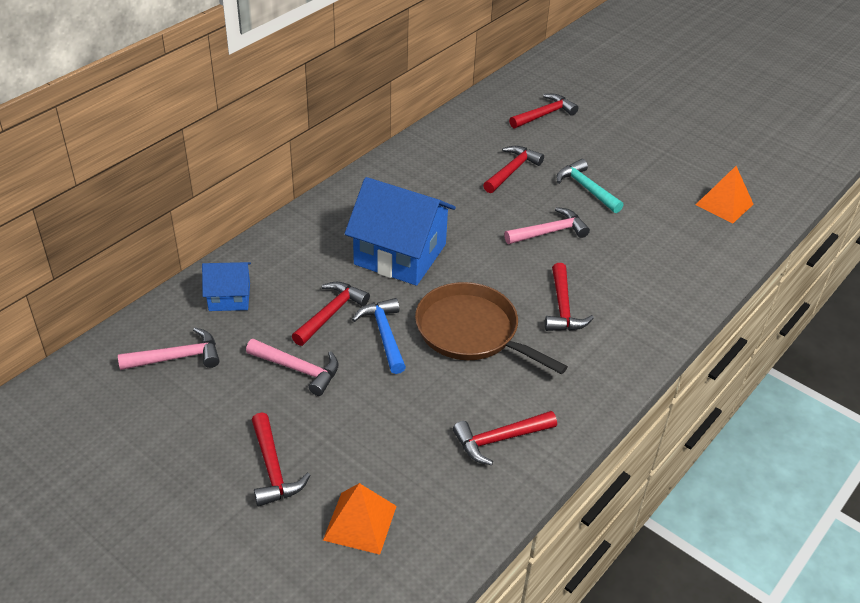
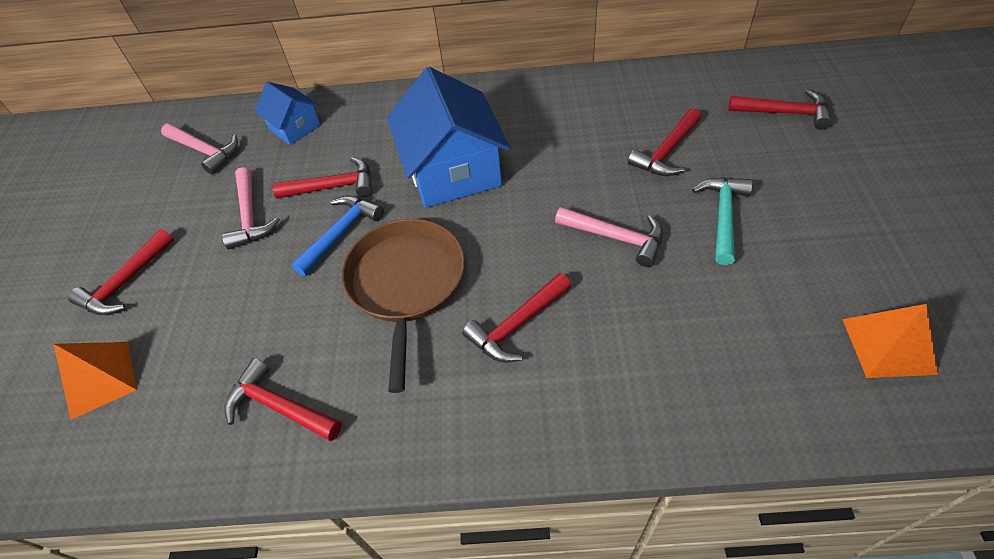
camera: 55 degrees right, 10 degrees up
red hammer [483,146,544,193] -> red hammer turned 135 degrees clockwise [628,108,701,176]

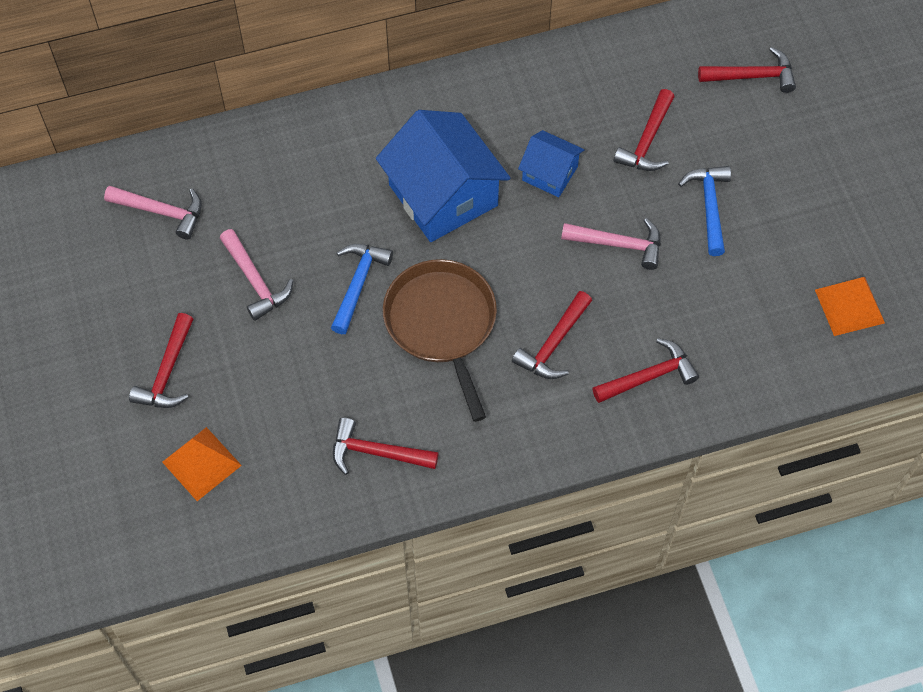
camera: 20 degrees left, 10 degrees up
blue house [254,82,321,145] -> blue house moved to [518,130,584,197]
red hammer [272,157,372,199] -> red hammer moved to [592,338,699,403]
turquoise hammer [692,177,753,265] -> blue hammer [678,166,731,256]

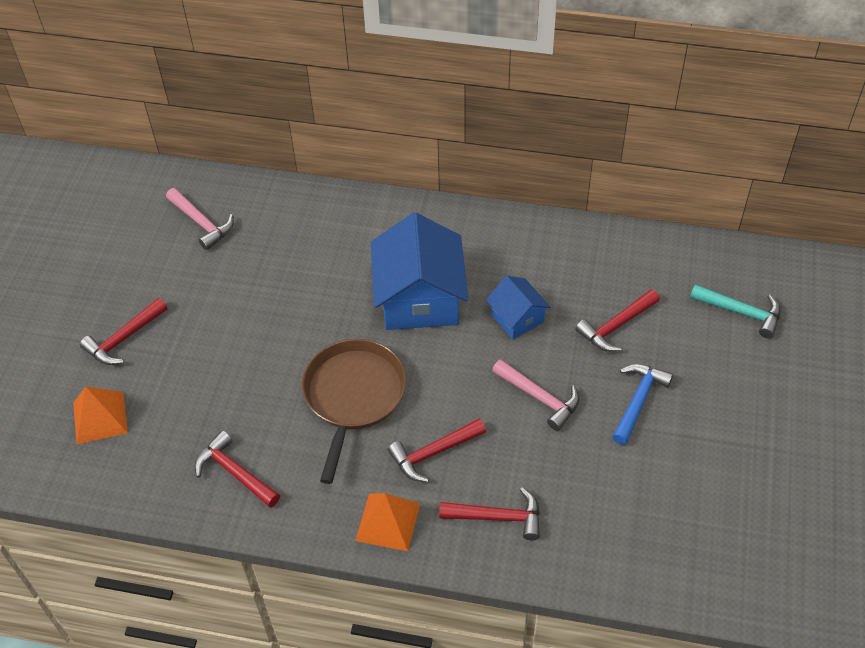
camera: 30 degrees right, 10 degrees down
pink hammer [220,229,293,321] -> none
blue hammer [331,244,393,334] -> none
red hammer [698,47,796,93] -> turquoise hammer [690,284,781,338]
orange pyramid [815,277,885,336] -> orange pyramid moved to [355,493,420,551]

